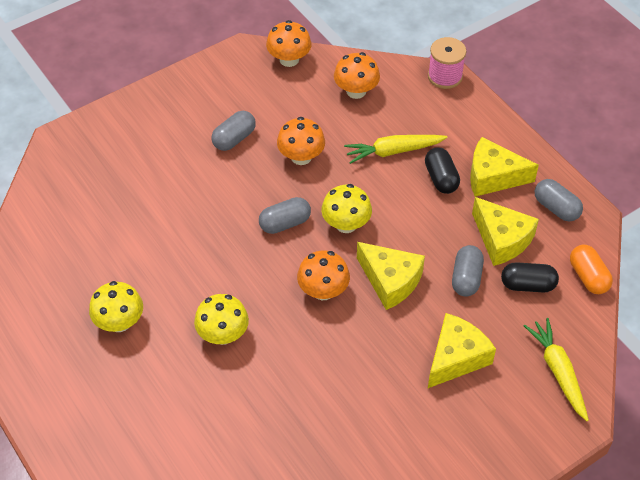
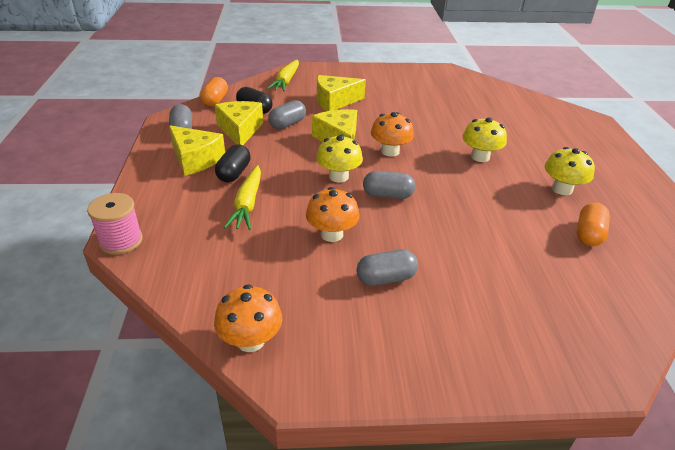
camera: 150 degrees left, 15 degrees down
orange mushroom [334,52,380,99] -> none
yellow carrot [344,135,447,164] -> yellow carrot turned 75 degrees clockwise [224,165,261,230]
none -> orange capsule [577,203,610,246]

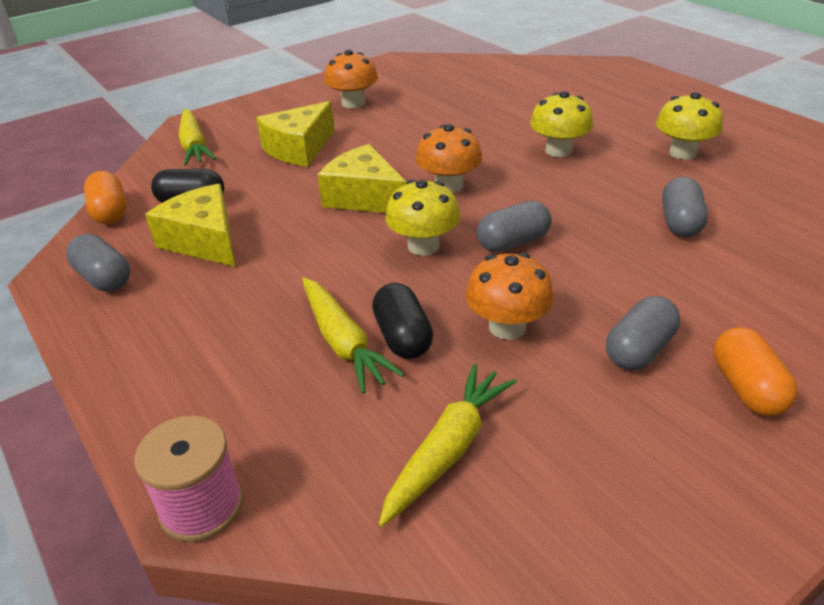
camera: 30 degrees left, 0 degrees up
yellow cheese [169,125,225,176] -> none
orange mushroom [214,284,282,352] -> orange mushroom moved to [324,50,378,108]
black capsule [215,145,251,182] -> black capsule moved to [372,283,433,359]
grey capsule [268,100,306,129] -> grey capsule moved to [662,177,708,237]
orange capsule [577,203,610,246] -> orange capsule moved to [713,327,798,416]
none -> yellow carrot [379,364,517,527]

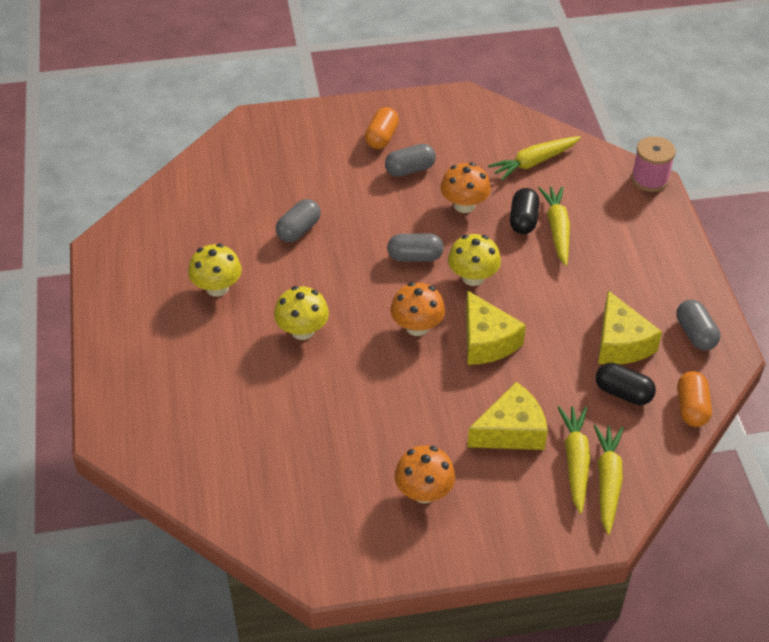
camera: 155 degrees left, 10 degrees up
none -> yellow carrot [558,406,590,514]

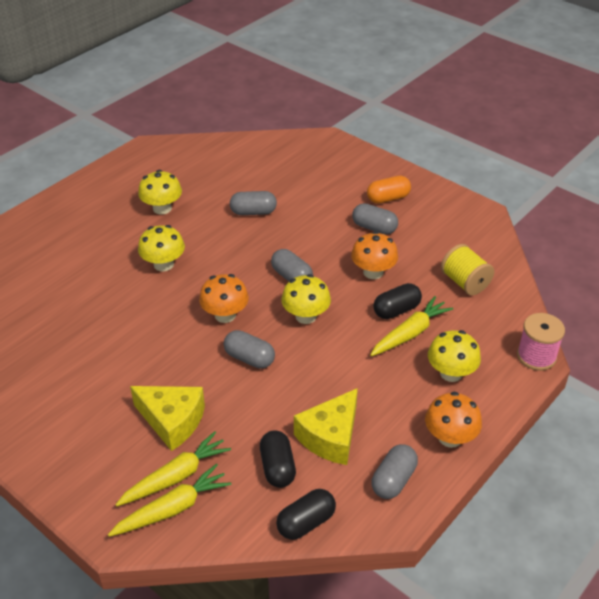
camera: 50 degrees right, 5 degrees down
orange mushroom [395,445,455,503] -> orange mushroom moved to [425,391,482,448]
yellow cheese [466,290,526,365] -> grey capsule [224,330,275,369]
yellow carrot [488,136,581,181] -> yellow spool [441,244,494,295]
orange capsule [677,371,712,427] -> black capsule [276,489,336,540]
none -> yellow mushroom [428,330,481,382]

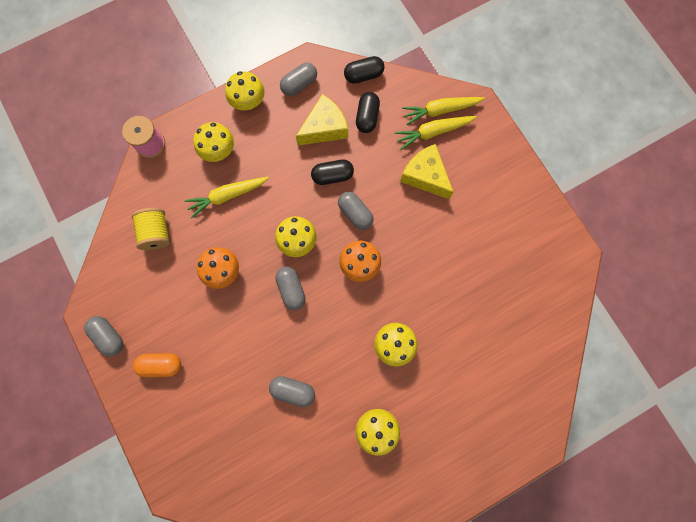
camera: 160 degrees left, 35 degrees up
grey capsule [352,203,398,234] -> grey capsule moved to [84,316,124,357]
black capsule [373,283,422,319] -> black capsule moved to [311,159,354,185]
orange mushroom [425,391,482,448] -> yellow mushroom [225,71,265,111]

